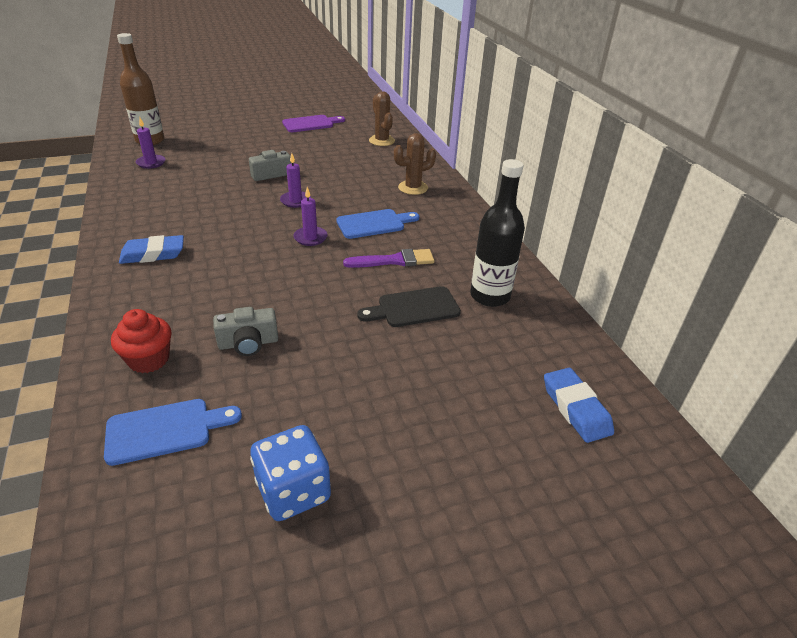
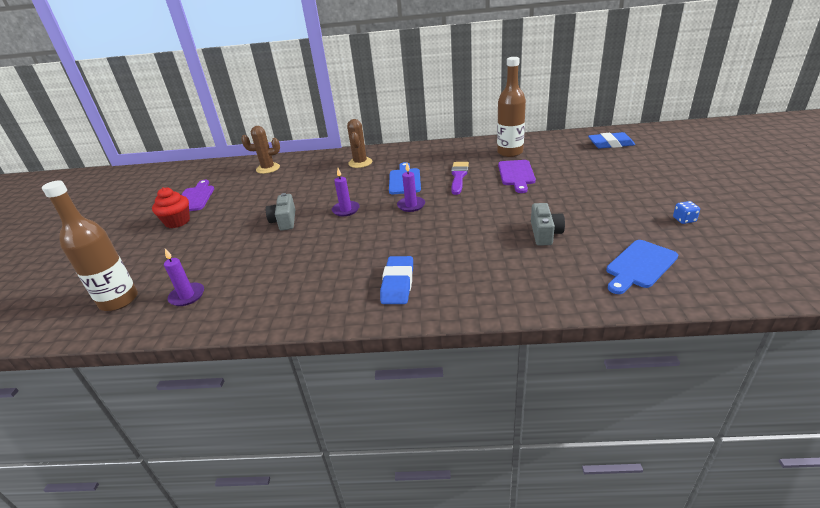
camera: 65 degrees left, 5 degrees down
blue cutting board [104,399,242,466] -> blue cutting board turned 135 degrees counterclockwise [606,240,678,294]
red cupcake [111,309,172,373] -> red cupcake moved to [152,187,190,228]
blue dice [250,425,331,521] -> blue dice [673,201,700,224], size x0.46
black cutting board [357,286,461,327] -> purple cutting board [498,160,536,193]
black bottle [470,159,525,307] -> brown bottle [497,57,526,157]

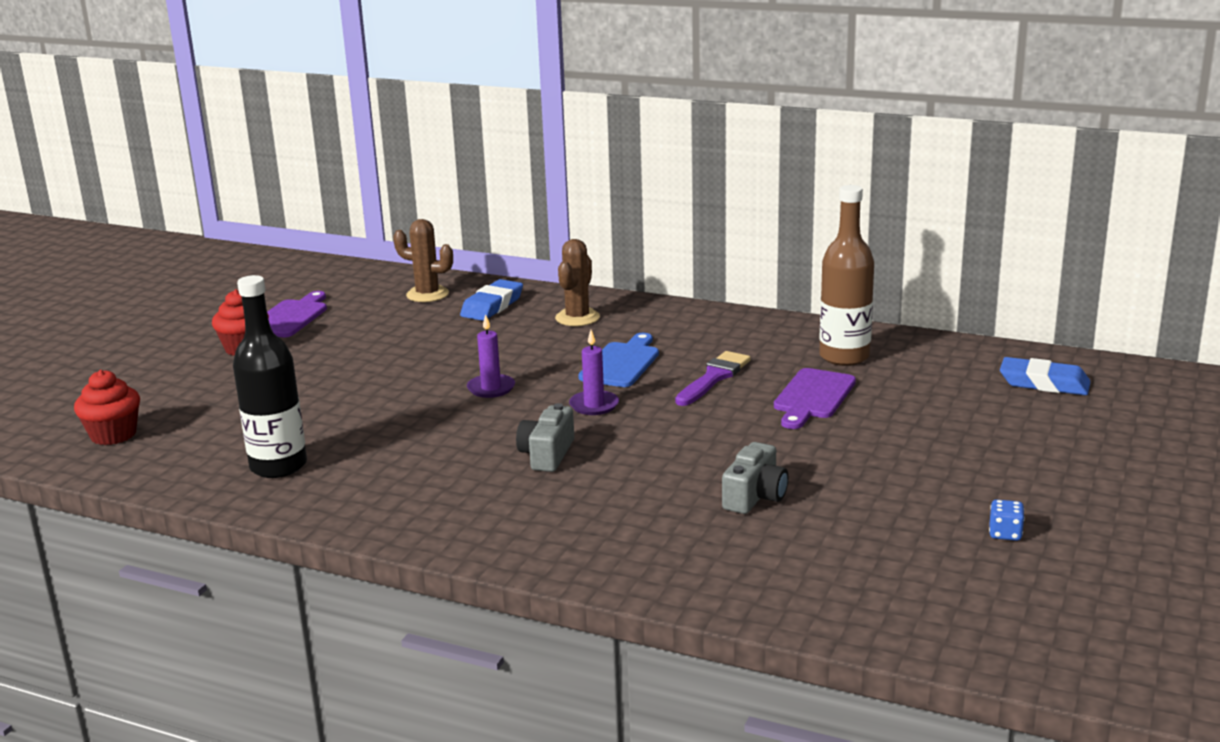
camera: 20 degrees right, 10 degrees down
brown bottle [42,180,138,311] -> red cupcake [74,370,140,445]
purple candle [164,249,204,306] -> none
grey camera [266,193,295,231] -> grey camera moved to [516,403,574,472]
blue eraser [380,256,413,304] -> blue eraser moved to [460,279,523,321]
blue cutting board [606,240,678,294] -> none
none -> black bottle [233,275,307,478]

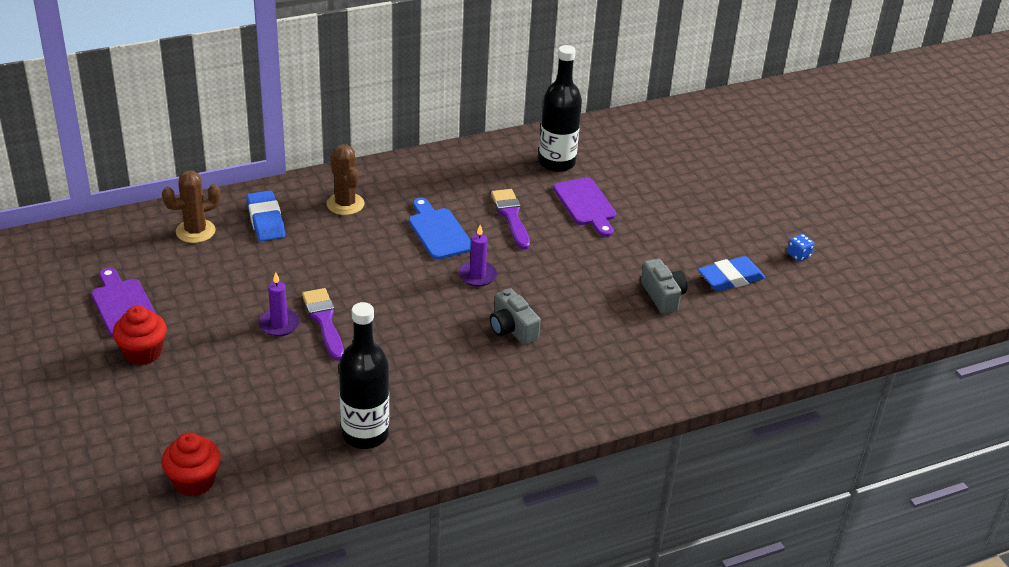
camera: 50 degrees left, 15 degrees up
purple candle [467,314,515,398] -> purple candle moved to [258,272,300,336]
brown bottle [819,185,874,366] -> black bottle [539,45,582,172]
blue eraser [1000,357,1091,395] -> blue eraser moved to [698,256,765,291]
none -> purple brush [302,288,344,360]

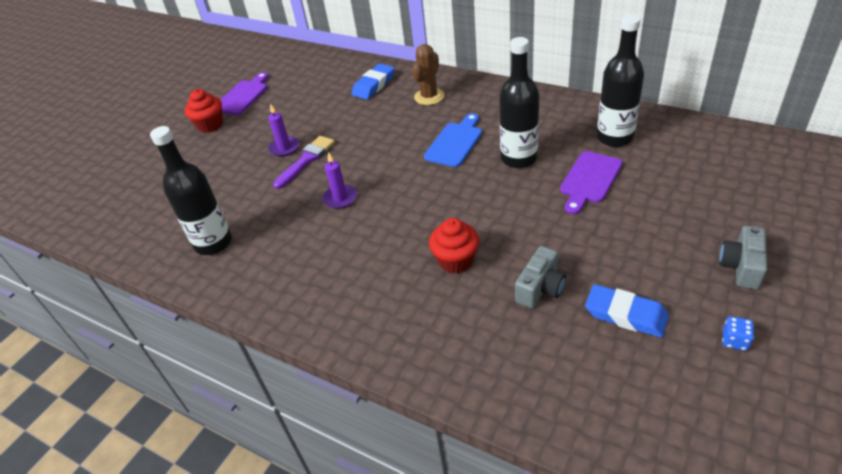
camera: 60 degrees right, 5 degrees up
red cupcake [161,433,221,496] -> red cupcake moved to [429,218,479,274]
brown cactus [162,170,221,243] -> none
purple candle [458,225,497,286] -> purple candle moved to [322,152,357,209]
grey camera [490,288,541,345] -> grey camera moved to [719,226,767,289]
purple brush [491,189,530,250] -> black bottle [499,37,539,168]

